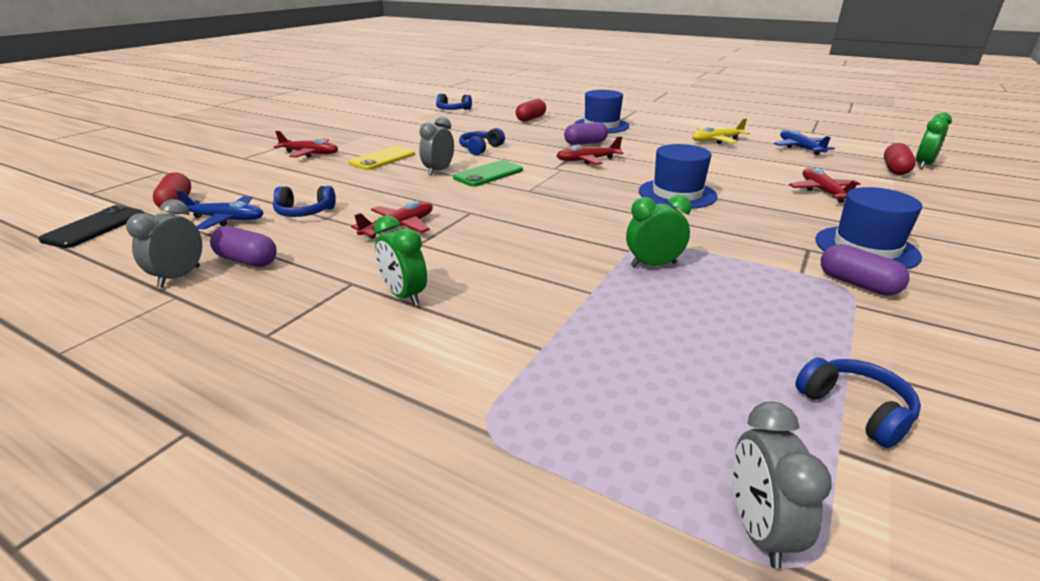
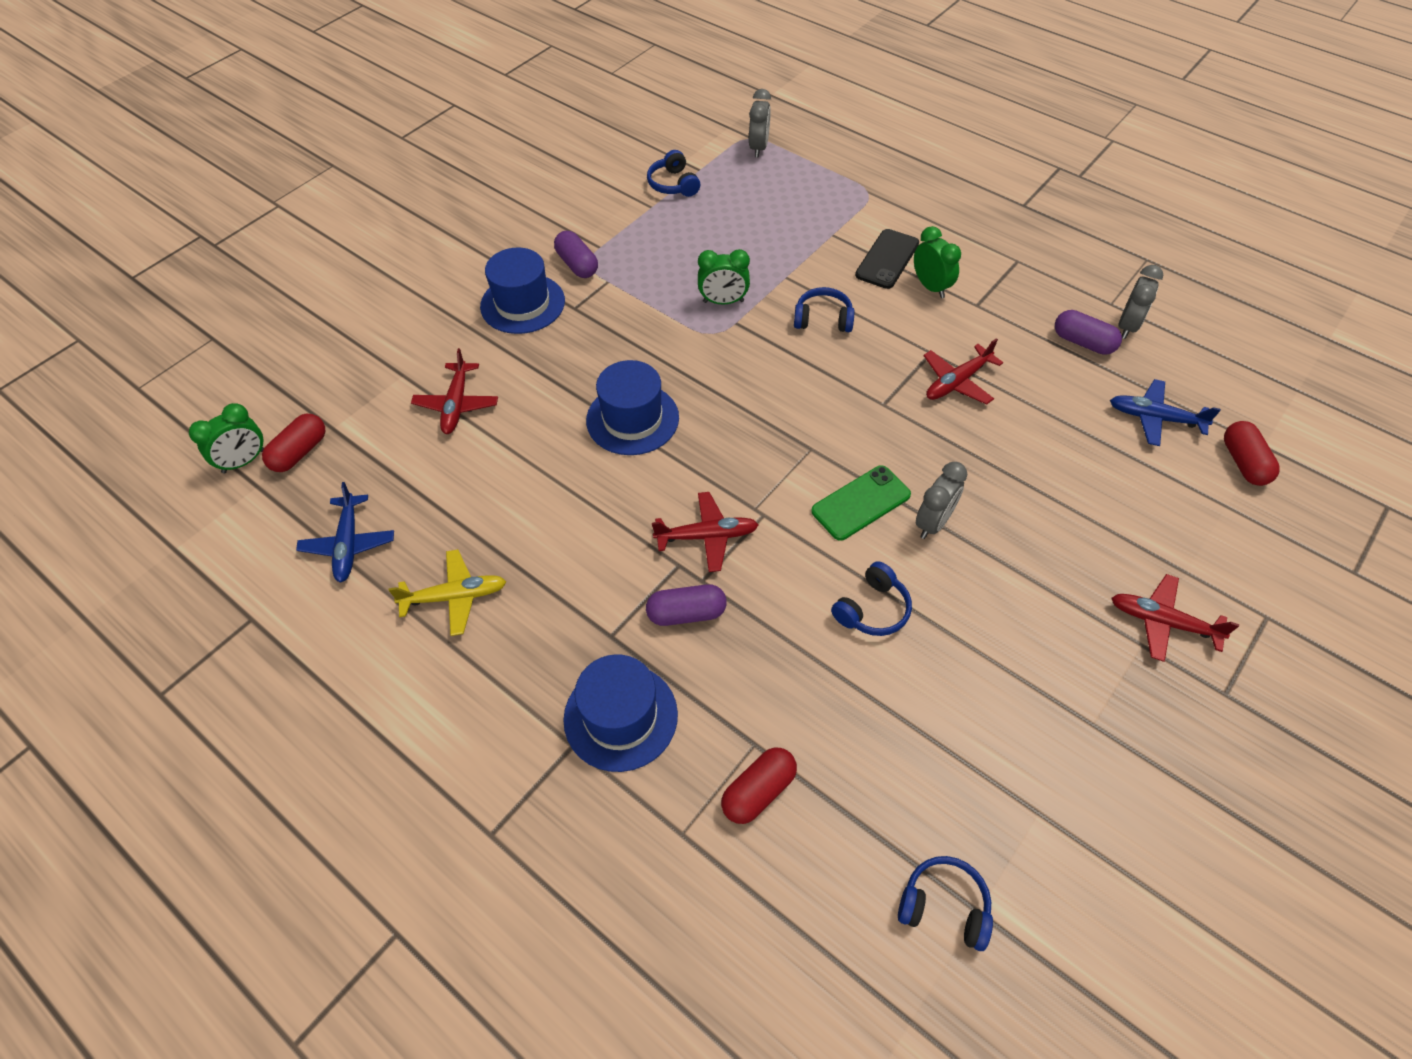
camera: 170 degrees left, 25 degrees up
black phone [39,205,144,248] -> black phone moved to [855,229,919,289]
blue headphones [273,186,336,217] -> blue headphones moved to [794,287,855,332]
yellow phone [348,146,415,170] -> none

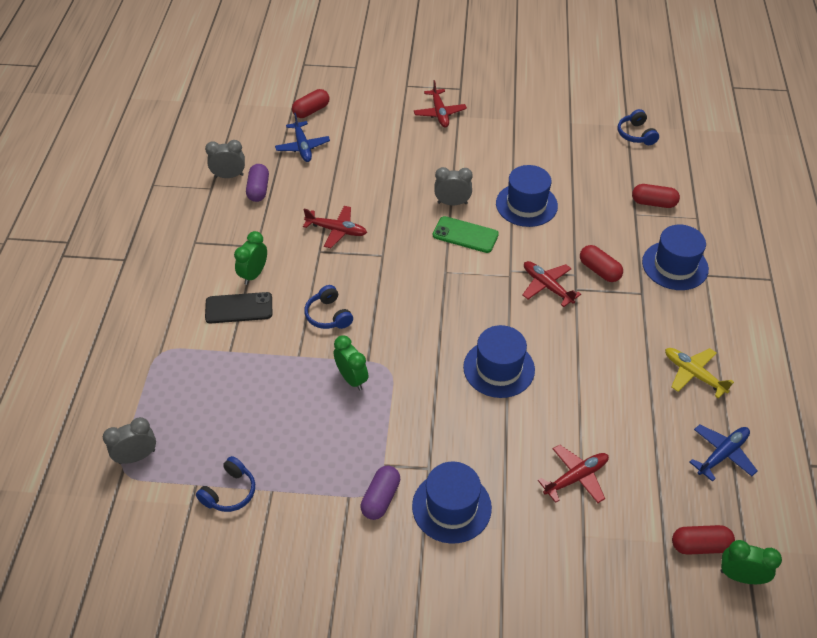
camera: 125 degrees left, 5 degrees down
purple capsule [646,584,727,626] -> red capsule [580,245,623,282]
blue headphones [831,561,912,636] -> blue hat [496,165,558,227]

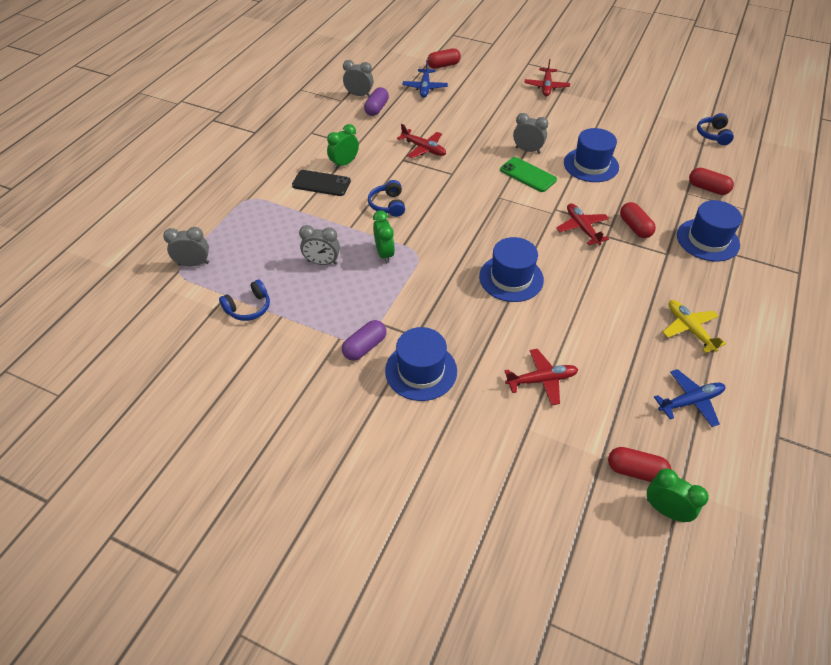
camera: 20 degrees right, 0 degrees up
none -> grey clock [299,225,340,265]

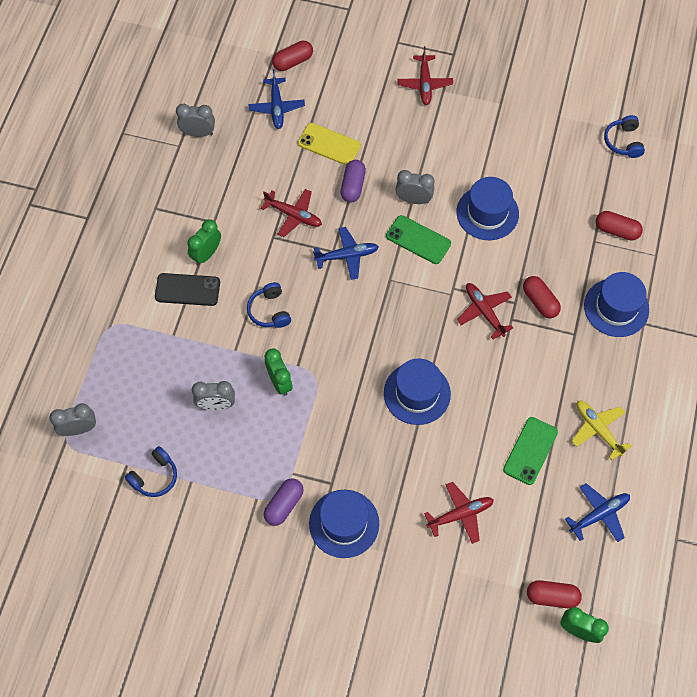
camera: 10 degrees left, 15 degrees up
purple capsule [364,87,389,116] -> purple capsule moved to [341,160,366,203]
none -> yellow phone [298,123,361,165]
none -> blue plane [313,227,379,280]
none -> green phone [503,417,558,485]

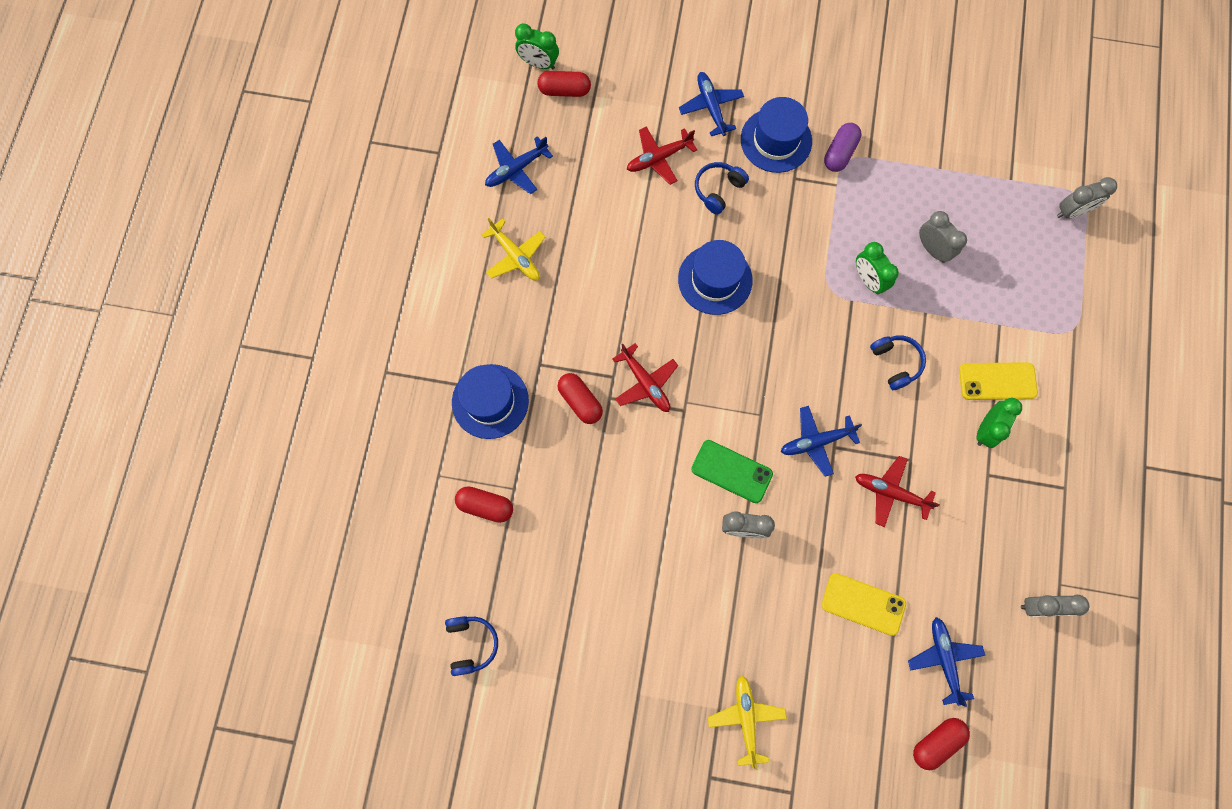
camera: 175 degrees right, 10 degrees up
blue headphones [125,446,177,497] -> blue headphones moved to [695,162,749,215]
black phone [155,273,220,306] -> yellow phone [959,362,1038,400]
grey clock [192,381,235,410] -> grey clock turned 60 degrees clockwise [919,211,967,263]
purple capsule [341,160,366,203] -> none
red plane [397,46,453,105] -> yellow plane [708,676,787,770]
blue hat [456,177,519,240] -> none
green phone [503,417,558,485] -> none
none -> blue plane [679,72,744,136]

